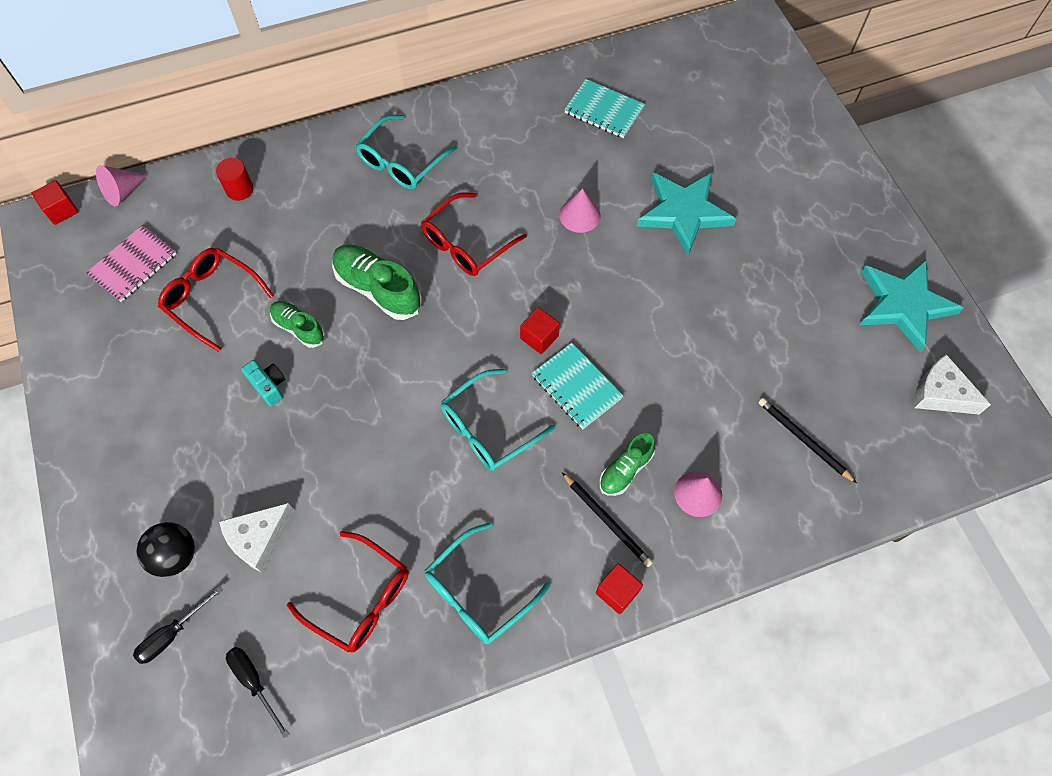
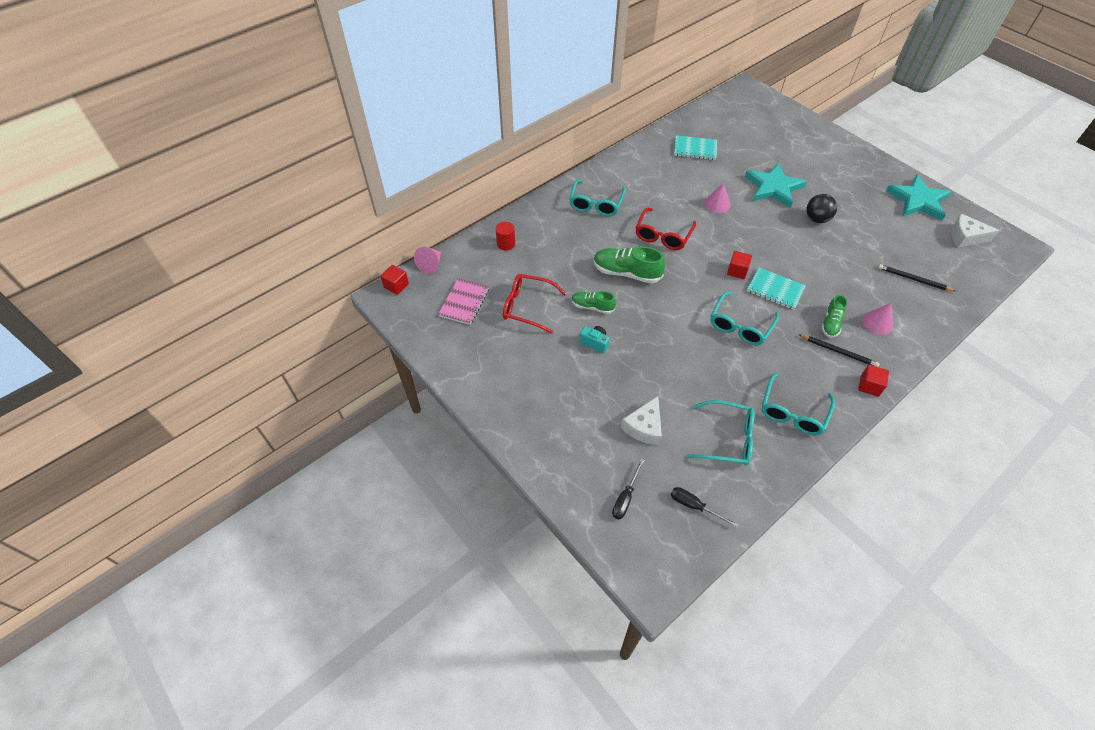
camera: 20 degrees left, 10 degrees down
black ball [136,522,195,577] -> black ball moved to [806,194,837,223]
red glasses [287,531,409,652] -> turquoise glasses [687,400,754,466]

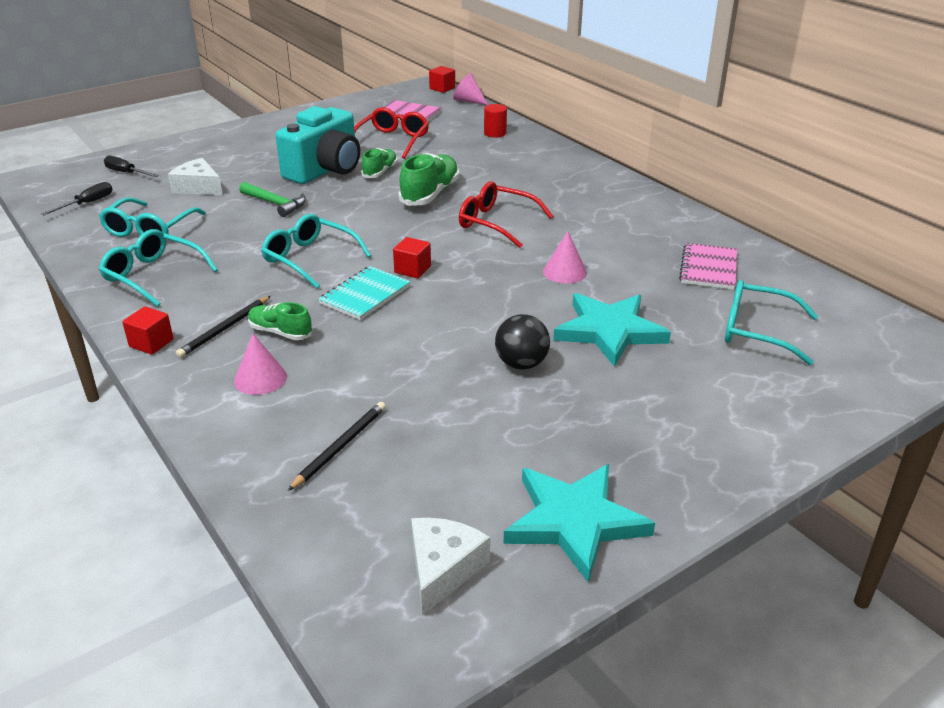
camera: 95 degrees right, 20 degrees down
turquoise glasses [569,179,626,216] -> turquoise glasses moved to [725,280,818,365]
turquoise camera [579,326,610,353] -> turquoise camera [276,106,360,184], size x2.45
turquoise notebook [674,136,717,160] -> pink notebook [679,243,737,290]
none -> green hammer [239,182,306,217]

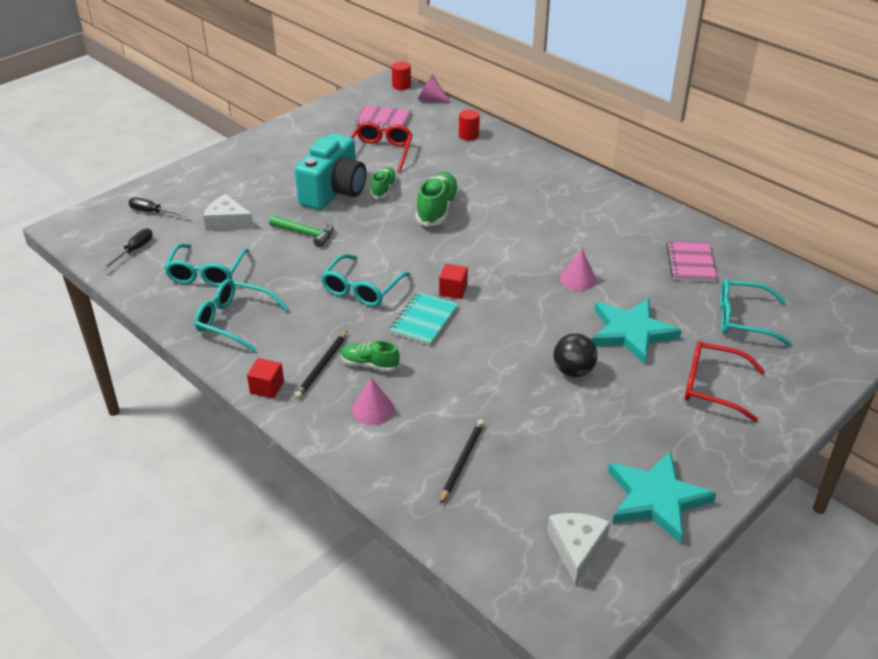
camera: 10 degrees left, 5 degrees up
turquoise glasses [261,214,372,289] -> turquoise glasses turned 90 degrees counterclockwise [321,254,411,307]
red cube [429,66,455,93] -> red cylinder [392,62,411,90]
red glasses [459,181,553,248] -> red glasses moved to [685,341,765,422]

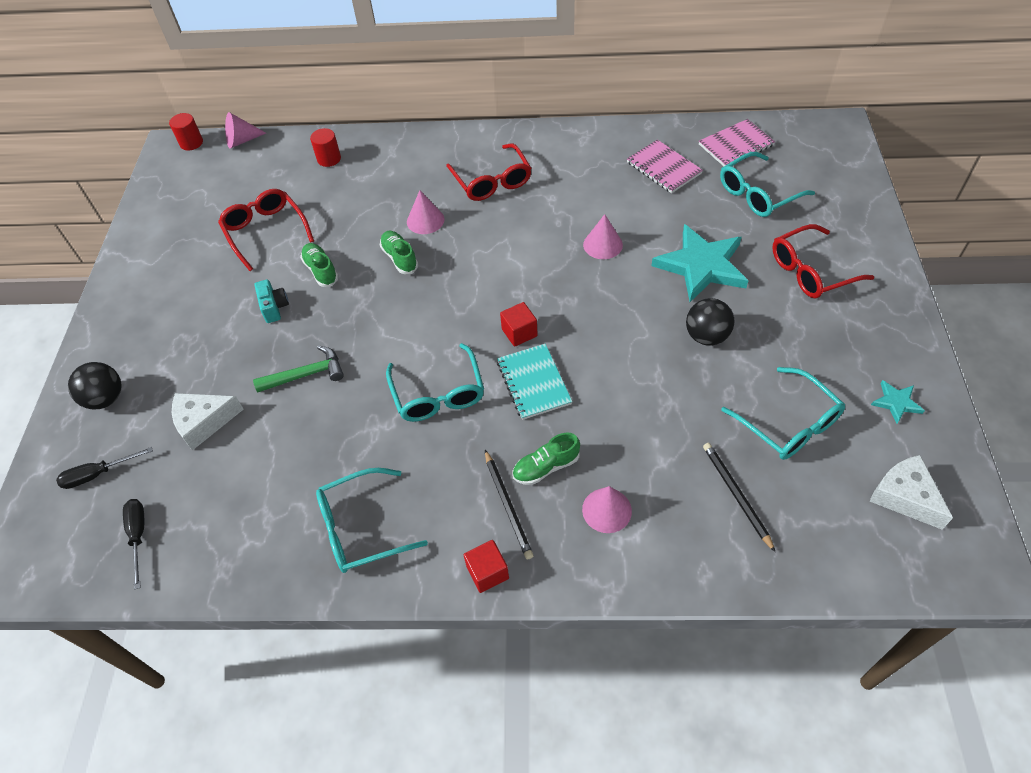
camera: 40 degrees left, 15 degrees up
turquoise glasses [164,244,249,287] -> turquoise glasses moved to [721,367,845,460]
turquoise camera [295,133,366,210] -> turquoise camera [255,279,289,323], size x0.41
pink notebook [354,105,412,128] -> pink notebook moved to [699,119,775,166]
green shoe [415,172,459,227] -> green shoe [380,231,418,274], size x0.61
turquoise star [608,451,716,544] -> turquoise star [871,380,925,424], size x0.45
none -> black ball [68,362,122,409]
none -> pink cone [407,190,444,234]
none -> red glasses [446,143,532,201]

